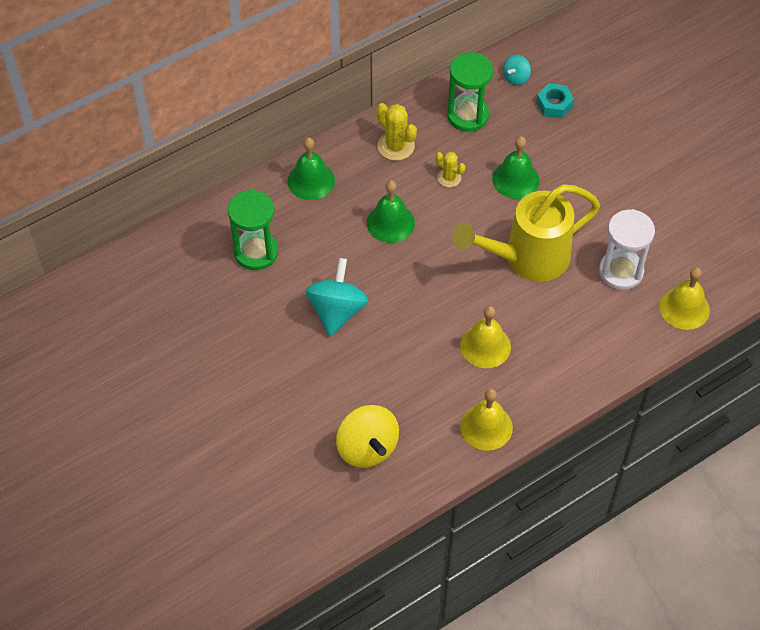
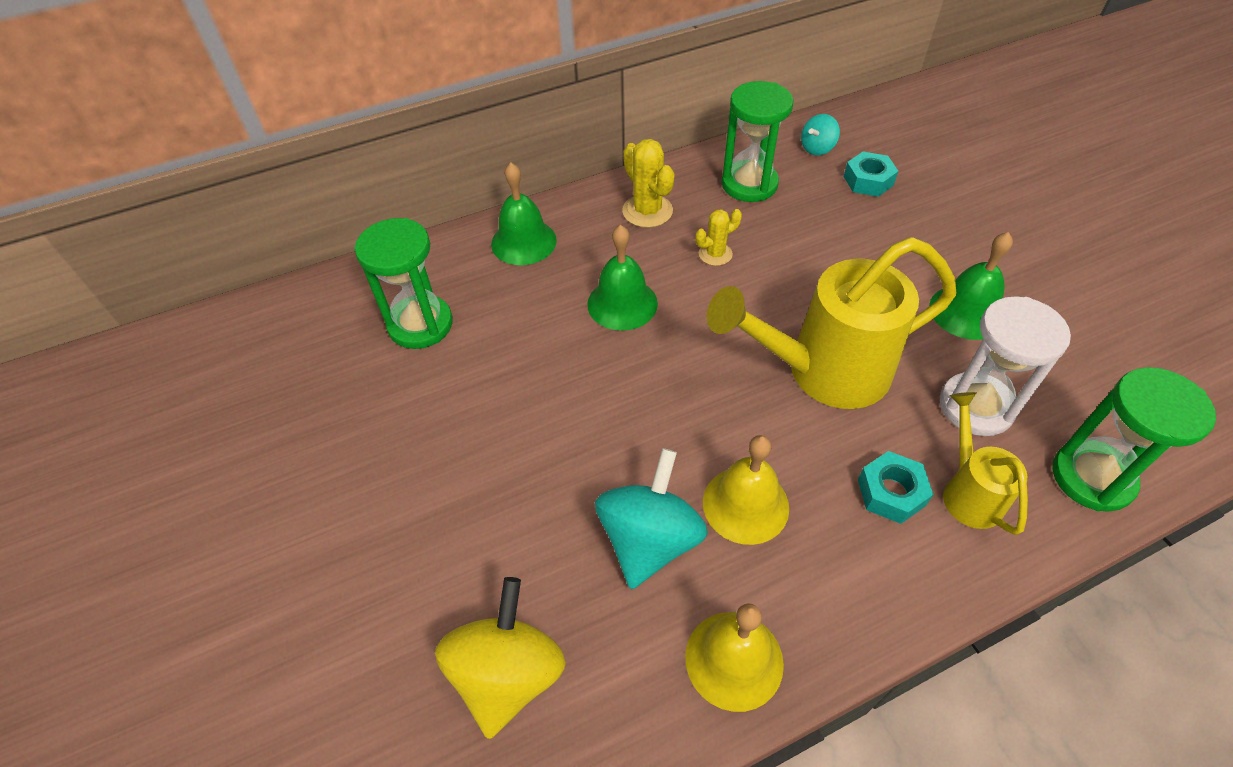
camera: 10 degrees right, 5 degrees down
turquoise spinning top [305,258,368,336] -> turquoise spinning top moved to [595,448,708,589]
yellow spinning top [336,405,399,468] -> yellow spinning top turned 150 degrees counterclockwise [435,577,566,739]
yellow cactus [436,152,465,187] -> yellow cactus turned 75 degrees counterclockwise [695,209,742,266]
green bell [492,136,540,199] -> green bell moved to [929,232,1013,340]
yellow bell [660,267,710,330] -> green hourglass [1053,367,1216,512]
none -> turquoise nut [858,451,934,524]
none -> yellow watering can [943,392,1028,535]

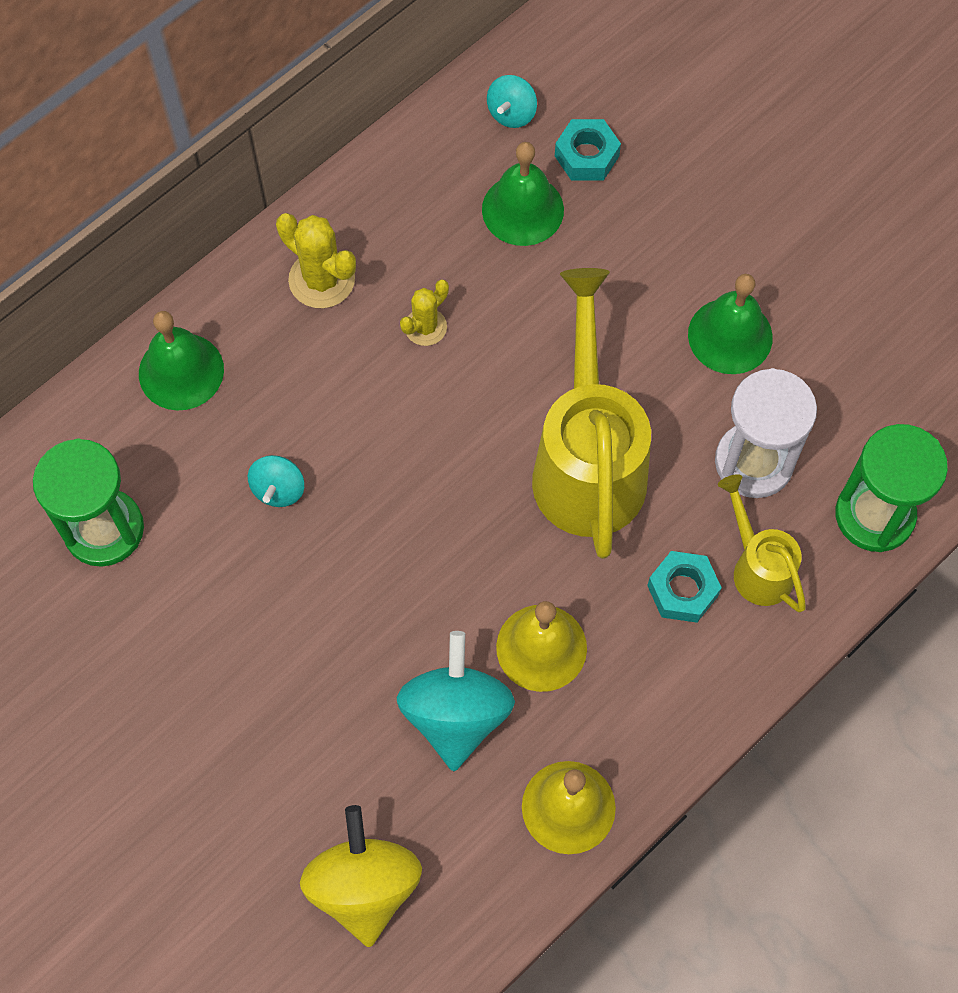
camera: 20 degrees left, 15 degrees up
green bell [587,225,658,331] -> green bell moved to [482,142,564,246]
yellow watering can [707,237,956,409] -> yellow watering can turned 120 degrees clockwise [532,268,651,559]
green hourglass [722,81,793,202] -> none
none -> turquoise spinning top [248,455,304,507]

